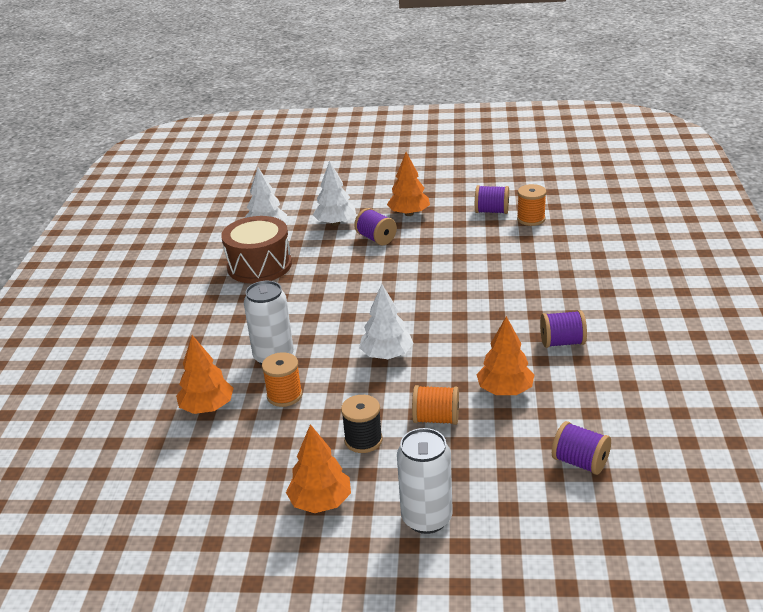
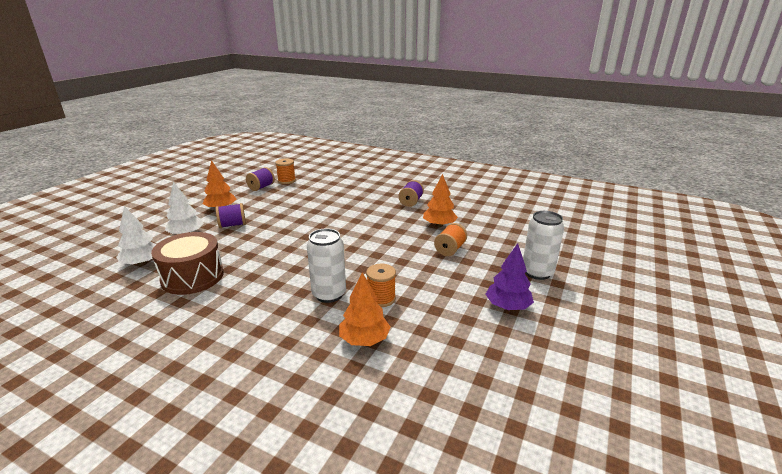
camera: 70 degrees left, 5 degrees down
orange tree [286,424,351,513] -> purple tree [485,243,534,310]
black spool [341,395,383,453] -> none
white tree [359,284,413,359] -> none
purple spool [552,421,611,475] -> none

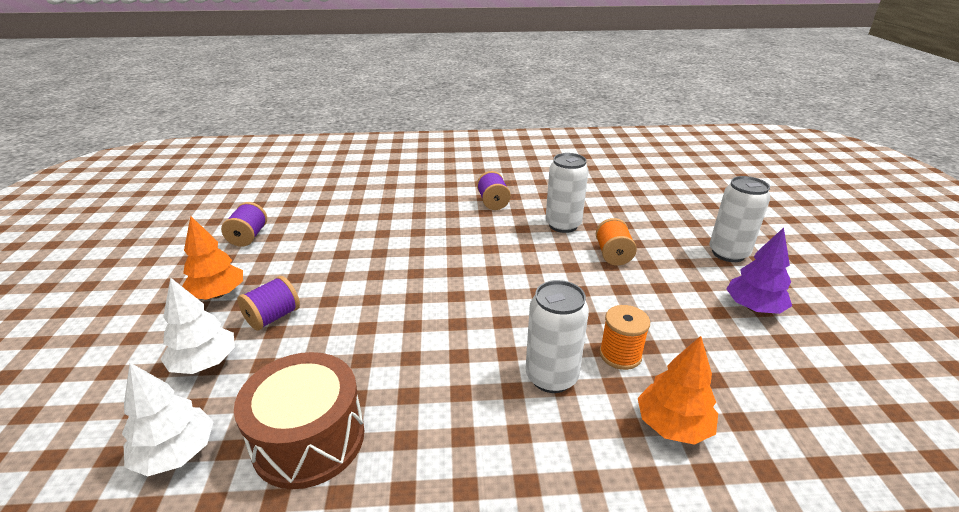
camera: 30 degrees left, 5 degrees up
orange spool [275,159,296,184] -> none
orange tree [423,174,458,227] -> white can [545,153,589,233]

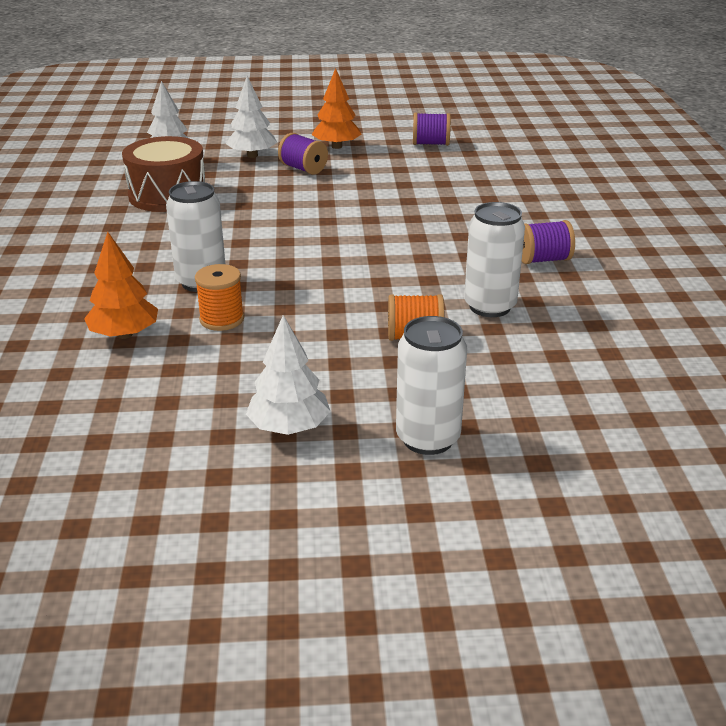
camera: 90 degrees right, 0 degrees up
purple tree [726,228,792,314] -> white tree [246,315,330,435]

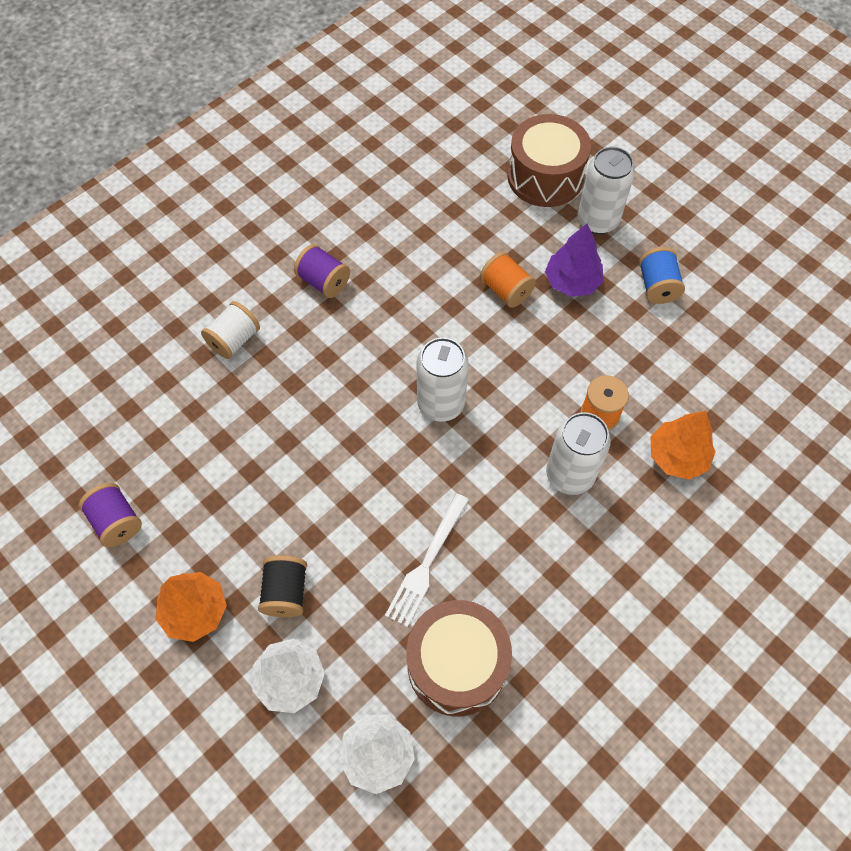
camera: 130 degrees left, 30 degrees up
white tree [246,315,330,435] -> blue spool [639,247,685,304]
purple spool [278,133,328,175] -> black spool [258,555,307,617]
white can [464,202,525,317] -> white can moved to [416,337,469,422]
none -> white spool [201,301,260,359]
none -> white fork [385,493,469,627]
none -> brown drum [507,114,591,207]
none -> purple tree [545,223,604,297]

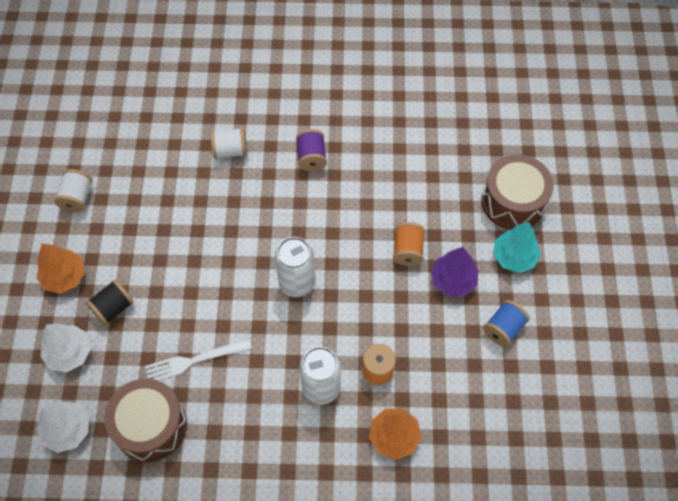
camera: 45 degrees right, 0 degrees up
purple spool [79,483,142,547] -> white spool [54,169,92,212]
white can [578,147,635,234] -> turquoise tree [493,222,541,273]

